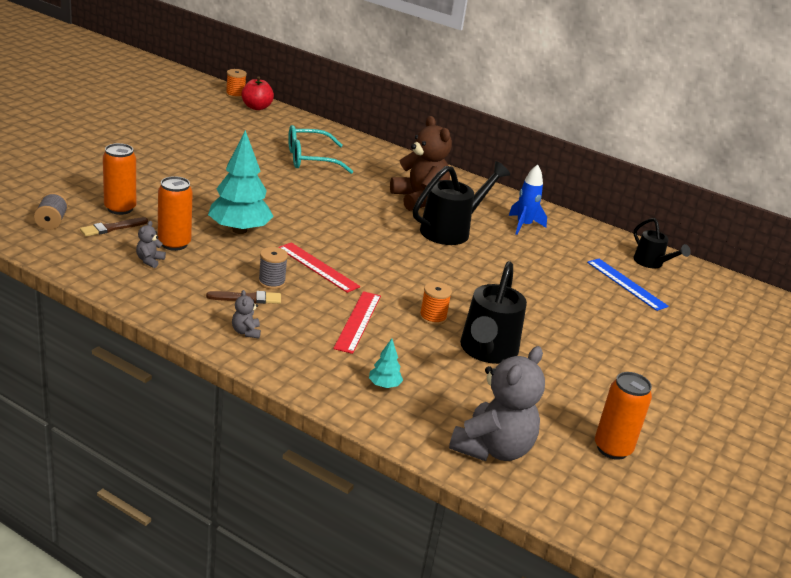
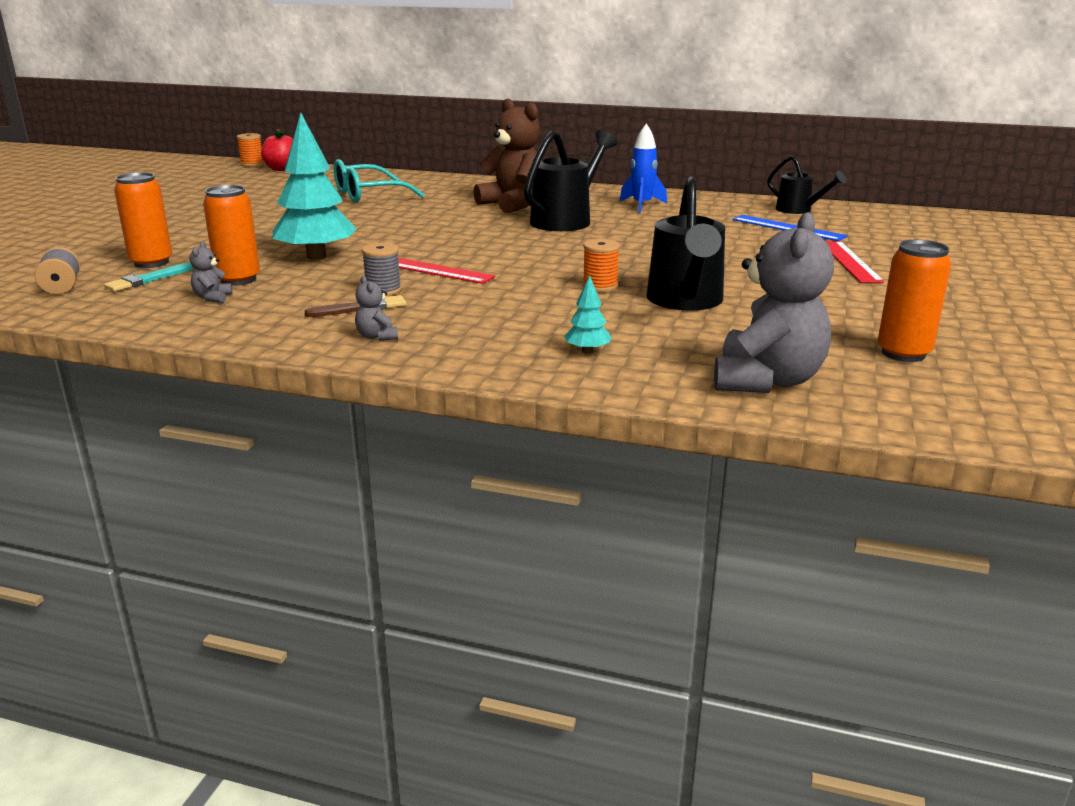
camera: 10 degrees left, 5 degrees down
brown brush [80,217,148,236] -> turquoise brush [104,263,194,291]
red ruler [333,291,381,354] -> red ruler moved to [825,241,884,283]

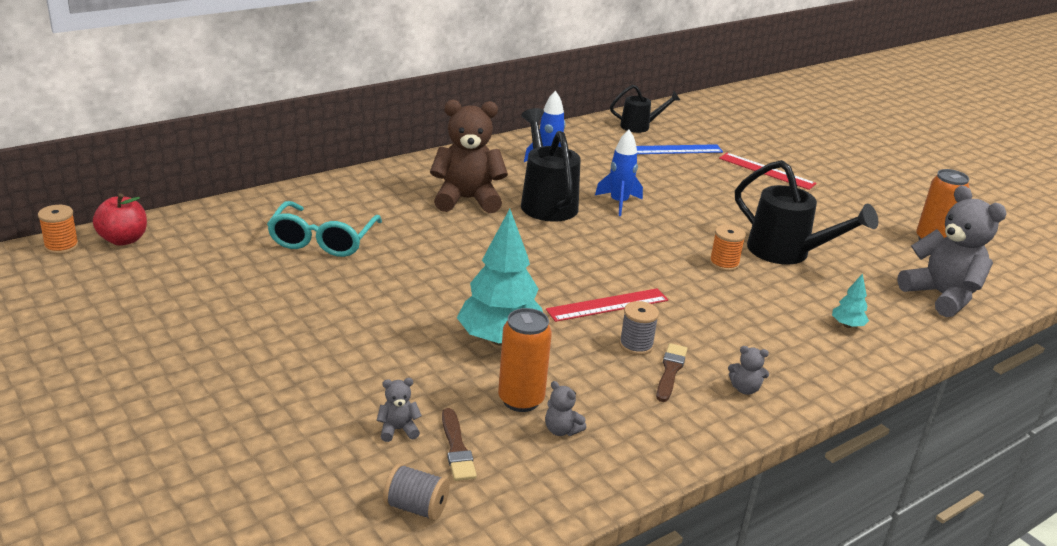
camera: 55 degrees left, 5 degrees up
turquoise brush [104,263,194,291] -> brown brush [442,408,477,481]
orange can [114,172,172,268] -> grey teddy bear [377,378,422,442]
none -> blue rocket [595,130,643,216]

